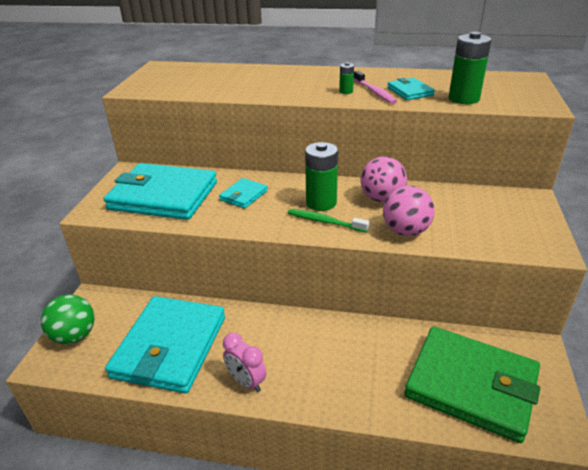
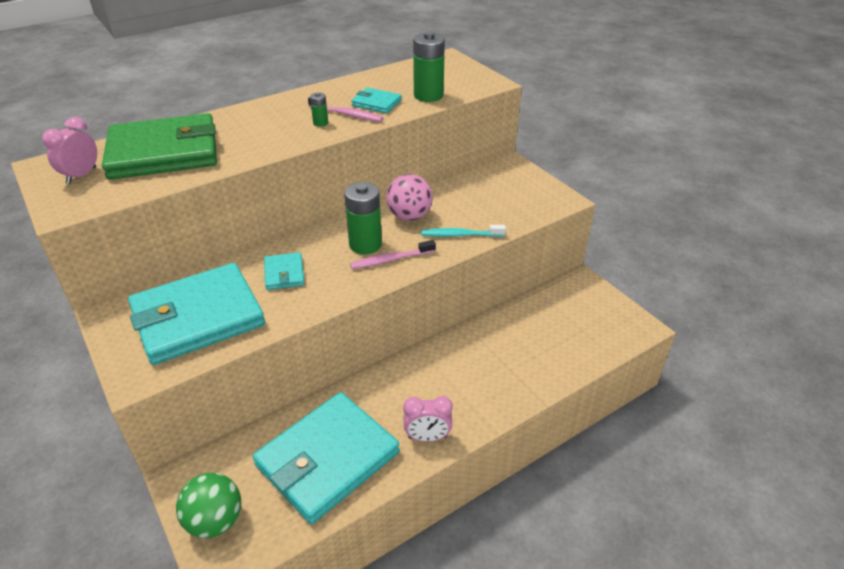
camera: 45 degrees left, 5 degrees up
turquoise wallet [105,296,225,393] -> turquoise wallet turned 75 degrees clockwise [253,392,400,524]
green toothbrush [288,209,369,233] -> pink toothbrush [350,240,436,269]
pink ball [383,186,435,236] -> turquoise toothbrush [421,225,506,237]
green wallet [404,326,540,443] -> green wallet moved to [102,113,217,180]
none -> pink clock [42,117,97,184]

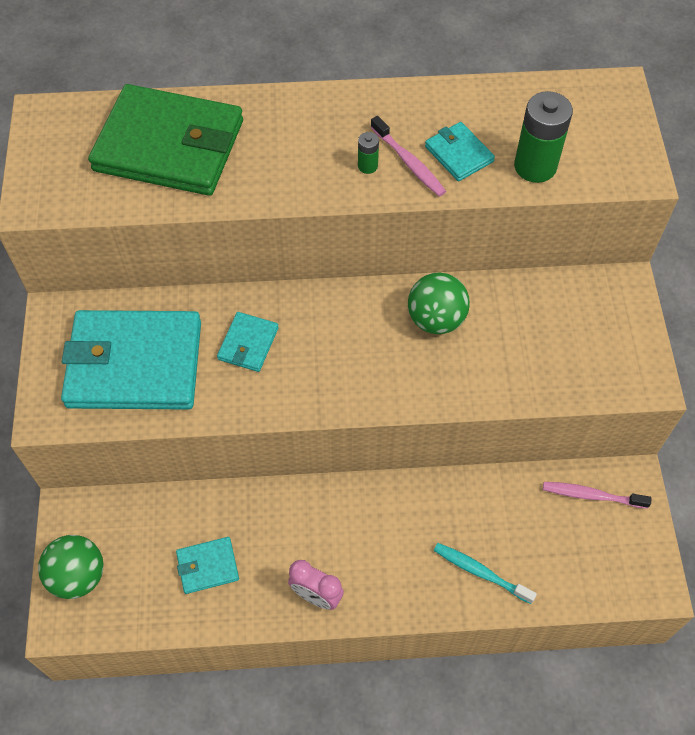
camera: 30 degrees right, 20 degrees up
pink clock [42,117,97,184] -> none
turquoise wallet [253,392,400,524] -> turquoise wallet [176,537,239,594], size x0.44
green battery [344,182,382,254] -> none
pink toothbrush [350,240,436,269] -> pink toothbrush moved to [543,482,651,509]
pink ball [386,174,433,221] -> green ball [408,272,470,334]
turquoise toothbrush [421,225,506,237] -> turquoise toothbrush moved to [434,543,537,604]

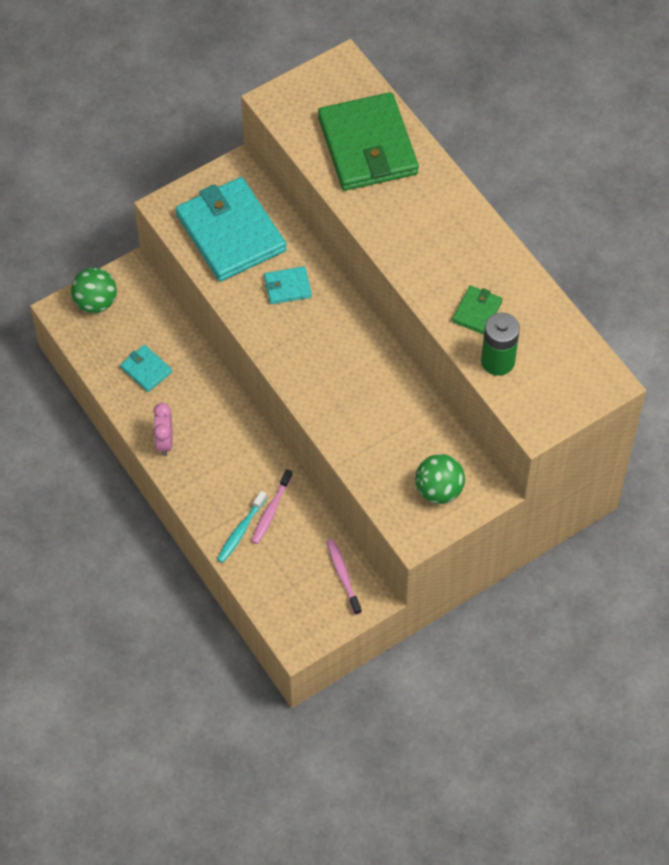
camera: 60 degrees right, 0 degrees up
green battery [358,132,379,174] -> none
pink toothbrush [371,116,446,197] -> pink toothbrush moved to [252,469,293,544]
green ball [408,272,470,334] -> green ball moved to [415,454,465,504]
turquoise wallet [425,122,495,181] -> green wallet [452,285,502,335]
turquoise toothbrush [434,543,537,604] -> turquoise toothbrush turned 150 degrees counterclockwise [217,491,267,563]

